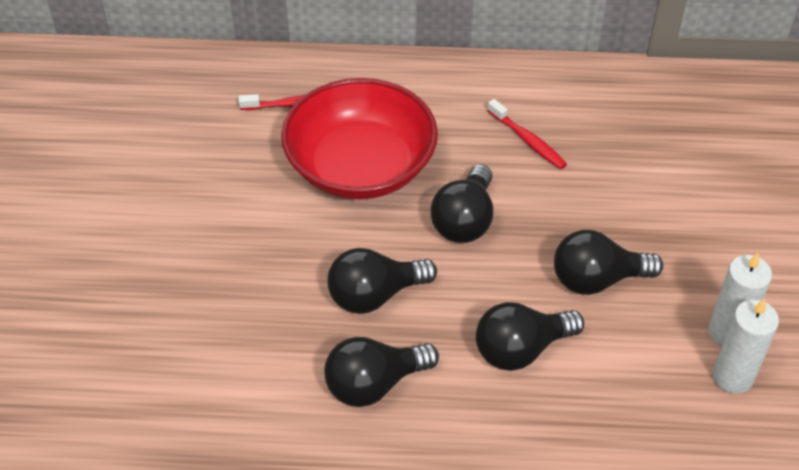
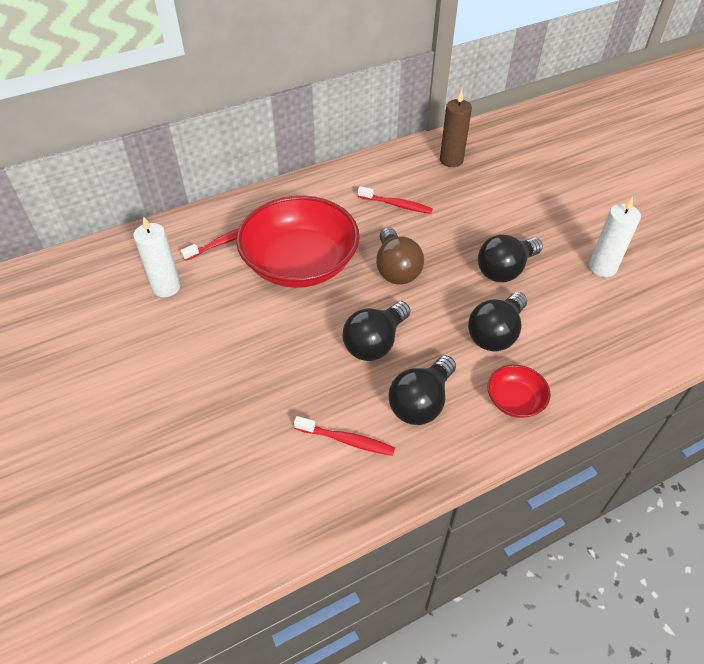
camera: 30 degrees left, 0 degrees up
black light bulb [431,164,493,243] -> brown light bulb [376,227,424,285]
white candle [713,298,779,394] -> white candle moved to [133,216,181,297]
none -> red toothbrush [294,416,395,456]
none -> brown candle [440,90,472,167]
none -> red bowl [488,365,551,418]

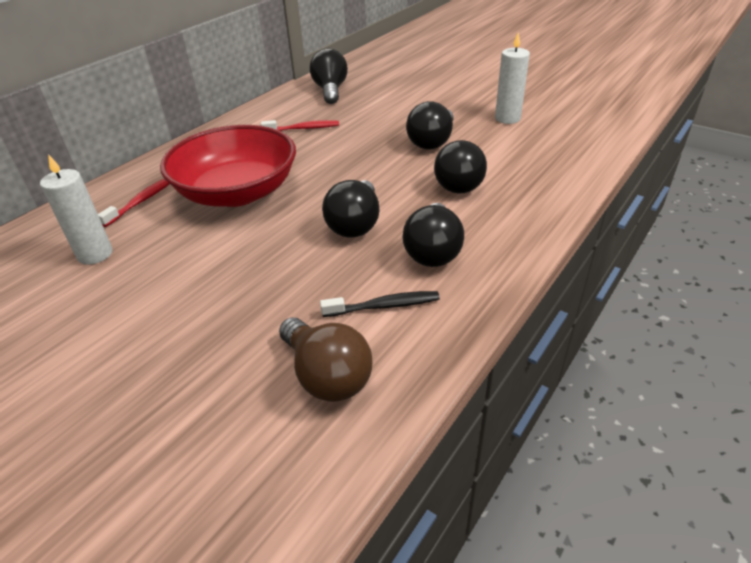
camera: 25 degrees left, 10 degrees down
red toothbrush [294,416,395,456] -> black toothbrush [320,291,440,317]
brown light bulb [376,227,424,285] -> brown light bulb moved to [279,317,372,402]
brown candle [440,90,472,167] -> black light bulb [310,49,348,104]
red bowl [488,365,551,418] -> none

